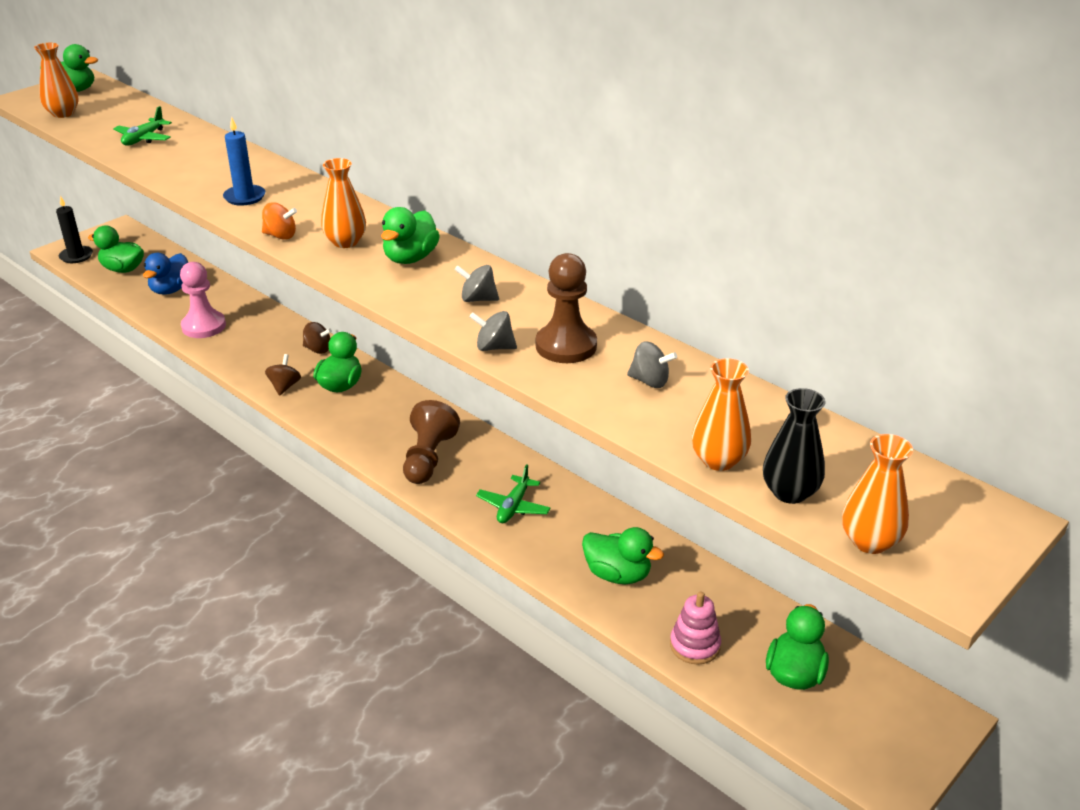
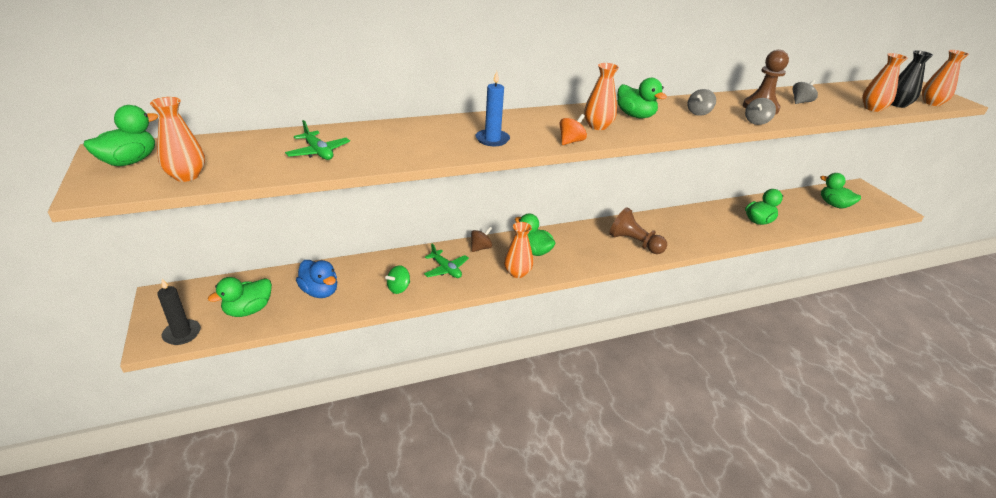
camera: 65 degrees left, 0 degrees up
pink pawn [180,262,226,338] -> green spinning top [385,265,410,294]
brown spinning top [265,354,301,396] -> orange vase [504,222,533,278]
green plane [476,464,551,523] -> green plane moved to [424,244,469,278]
pink stacking toy [670,591,721,665] -> none

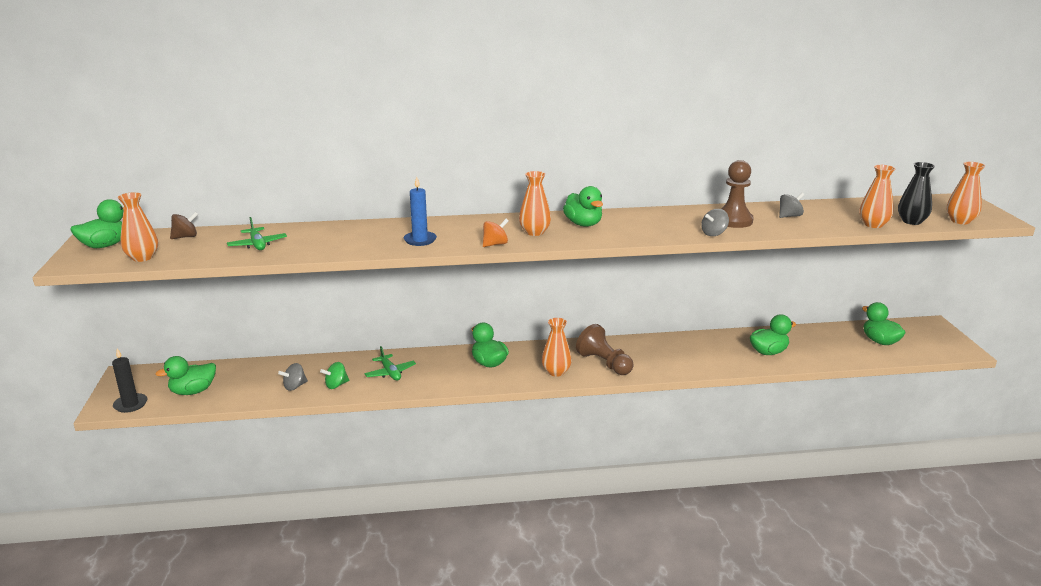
camera: 15 degrees right, 10 degrees down
blue duck [296,260,337,298] -> none
brown spinning top [471,227,492,252] -> brown spinning top moved to [170,212,198,239]
orange vase [504,222,533,278] -> orange vase moved to [542,318,572,377]
grey spinning top [687,89,716,116] -> grey spinning top moved to [278,363,308,391]

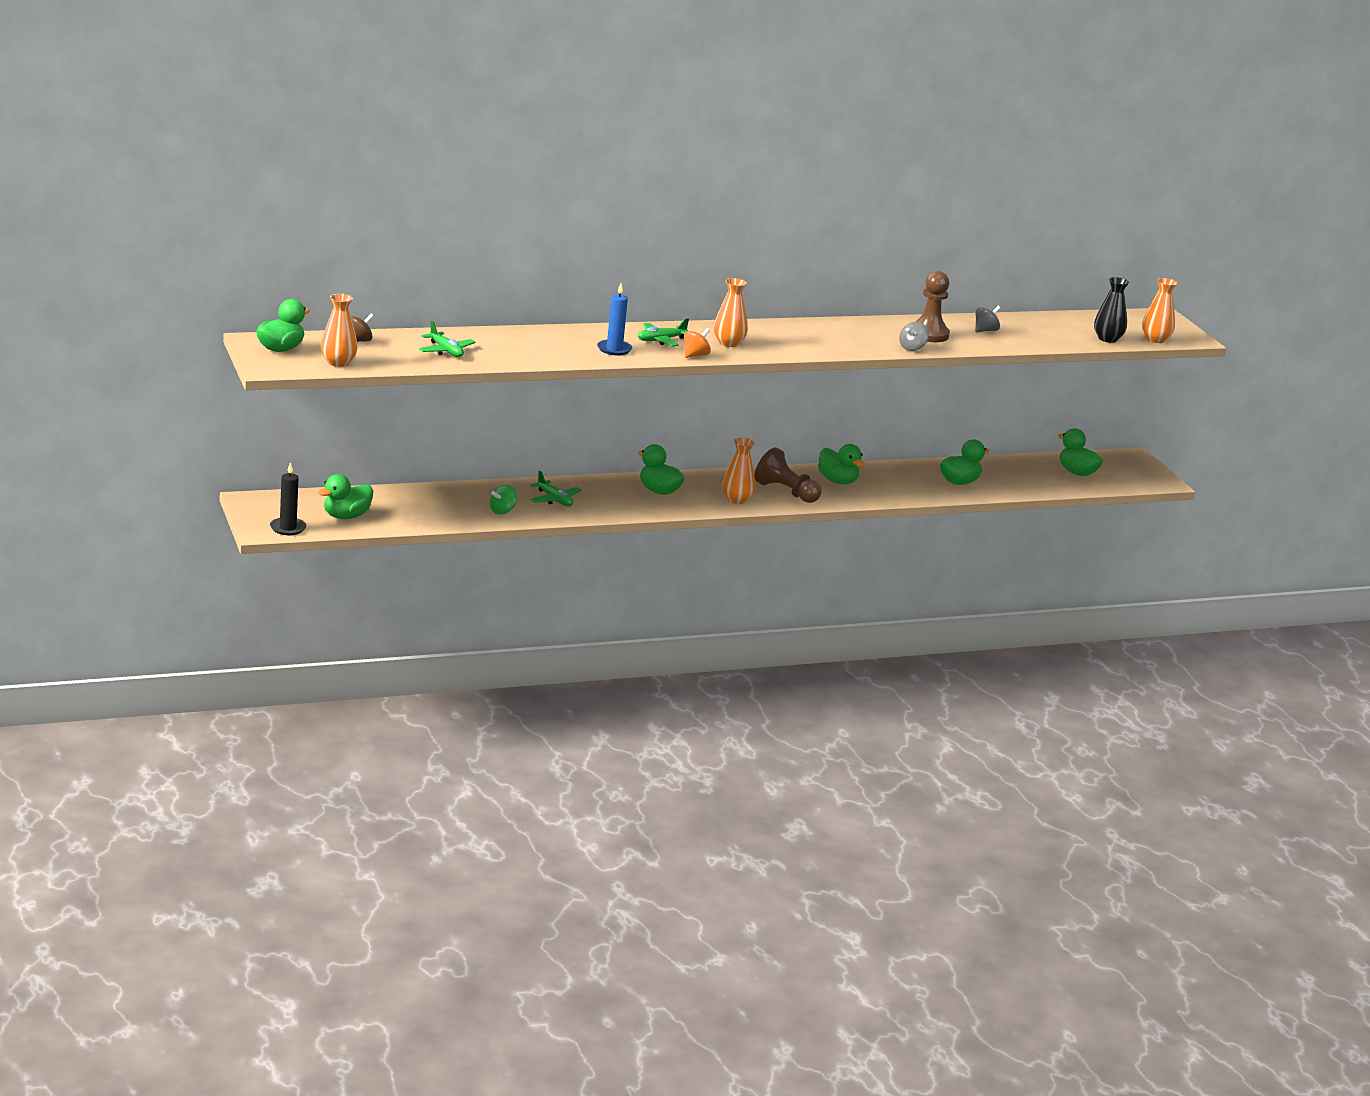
camera: 15 degrees left, 0 degrees up
grey spinning top [278,363,308,391] -> none
green duck [563,186,603,227] -> green duck moved to [818,444,865,484]
orange vase [859,165,896,228] -> none
none -> green plane [638,318,689,347]

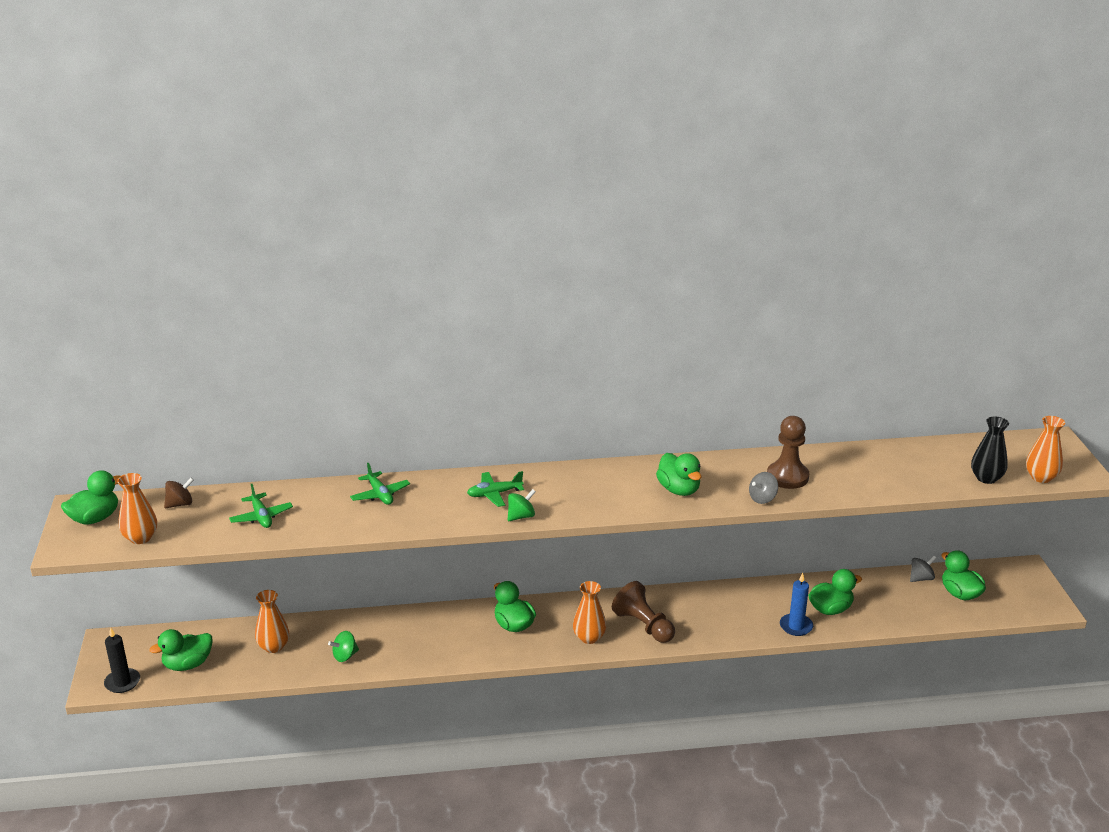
camera: 15 degrees right, 5 degrees up
green plane [530,471,581,506] -> green plane moved to [350,463,410,505]
blue candle [597,283,632,355] -> blue candle moved to [780,573,813,636]
orange spinning top [684,328,711,358] -> green spinning top [508,489,536,521]
orange vase [714,278,748,347] -> orange vase moved to [255,590,289,653]
green duck [818,444,865,484] -> green duck moved to [656,453,702,496]
grey spinning top [975,306,1001,332] -> grey spinning top moved to [910,556,936,582]

